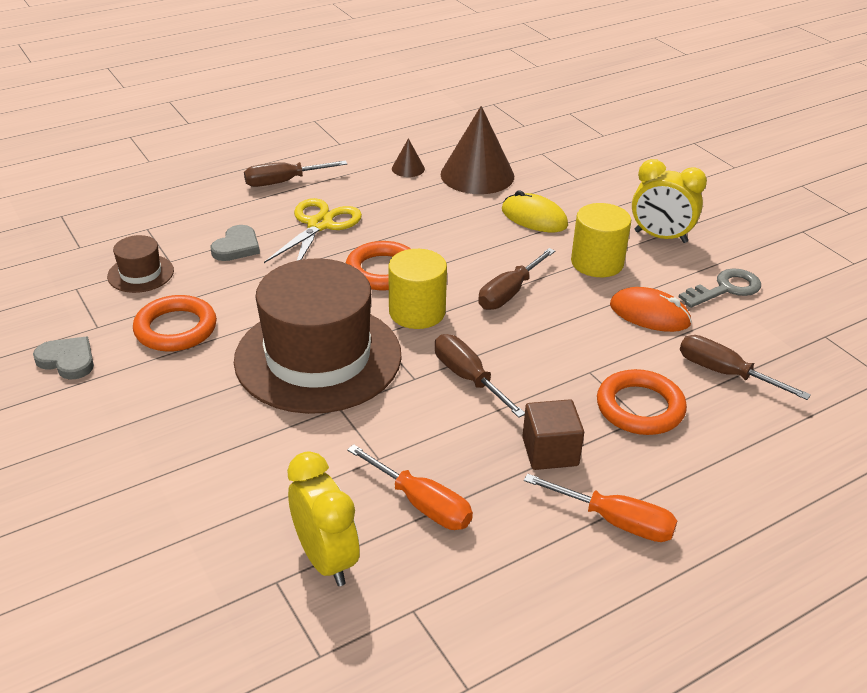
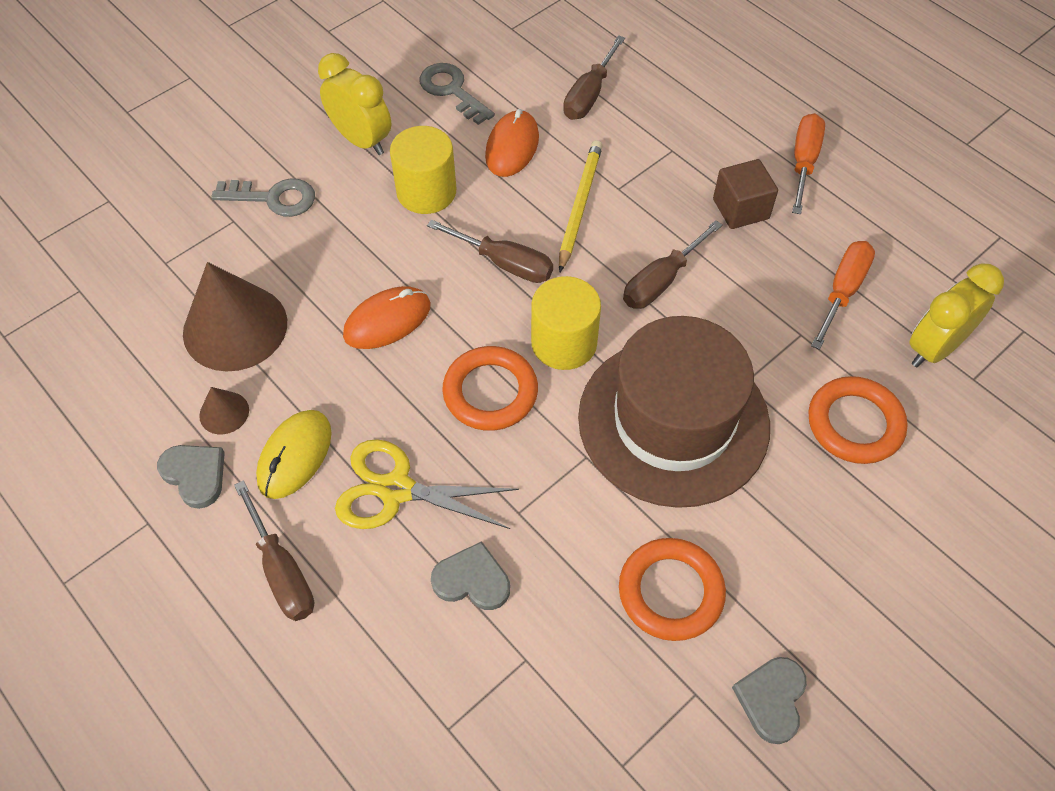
camera: 100 degrees left, 20 degrees up
brown hat [107,235,174,293] -> none
yellow mouse [502,190,568,232] -> yellow mouse moved to [256,410,331,499]
orange ring [597,369,687,435] -> orange ring moved to [808,376,908,464]
yellow clock [632,159,707,243] -> yellow clock turned 60 degrees counterclockwise [318,53,391,155]
none -> grey heart [157,445,225,509]
none -> grey key [211,179,315,217]
none -> orange mouse [343,286,431,349]
none -> yellow pencil [559,140,603,273]

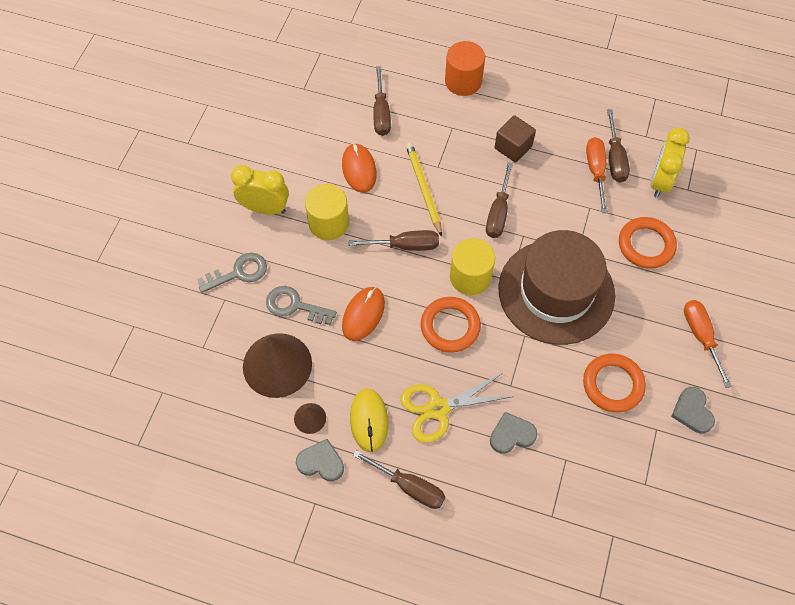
camera: 30 degrees left, 5 degrees up
grey key [420,63,495,125] -> grey key moved to [266,286,337,325]
orange screwdriver [792,113,825,214] -> orange screwdriver moved to [684,300,732,388]
none -> orange cylinder [445,41,485,96]
none -> brown screwdriver [607,109,630,182]

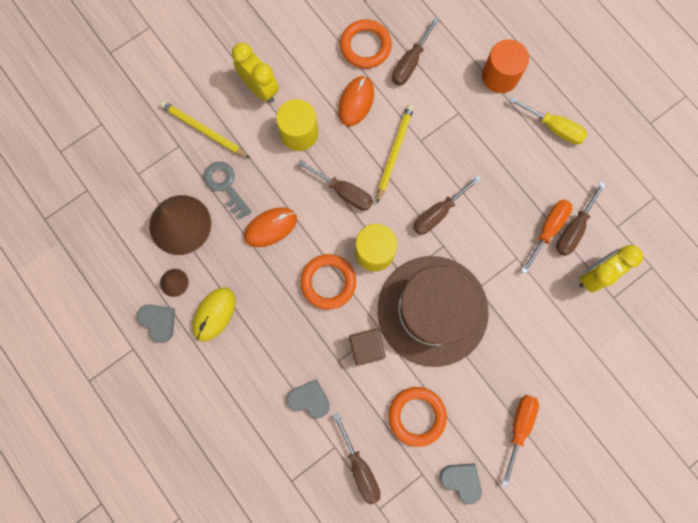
camera: 35 degrees right, 15 degrees up
grey key [197,253,267,293] -> yellow pencil [160,101,250,158]
brown screwdriver [353,450,445,509] -> brown screwdriver moved to [333,414,381,505]
yellow scissors [400,373,511,443] -> none
brown cube [494,115,536,163] -> brown cube moved to [349,328,386,366]
orange ring [619,217,677,269] -> orange ring moved to [340,20,392,68]
grey heart [671,387,715,433] -> grey heart turned 105 degrees clockwise [440,463,482,504]
none -> yellow screwdriver [510,97,587,144]

